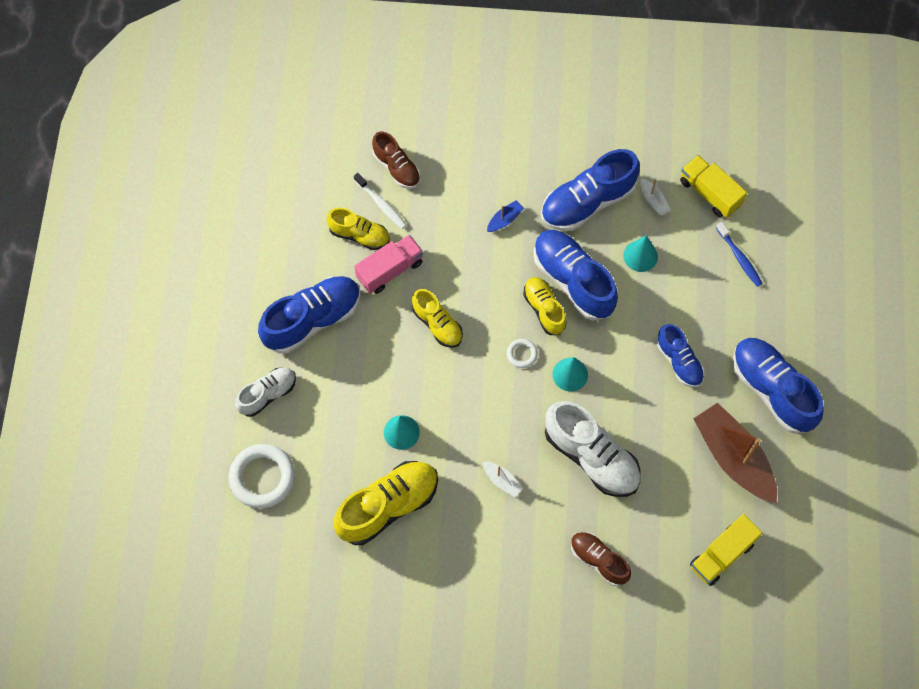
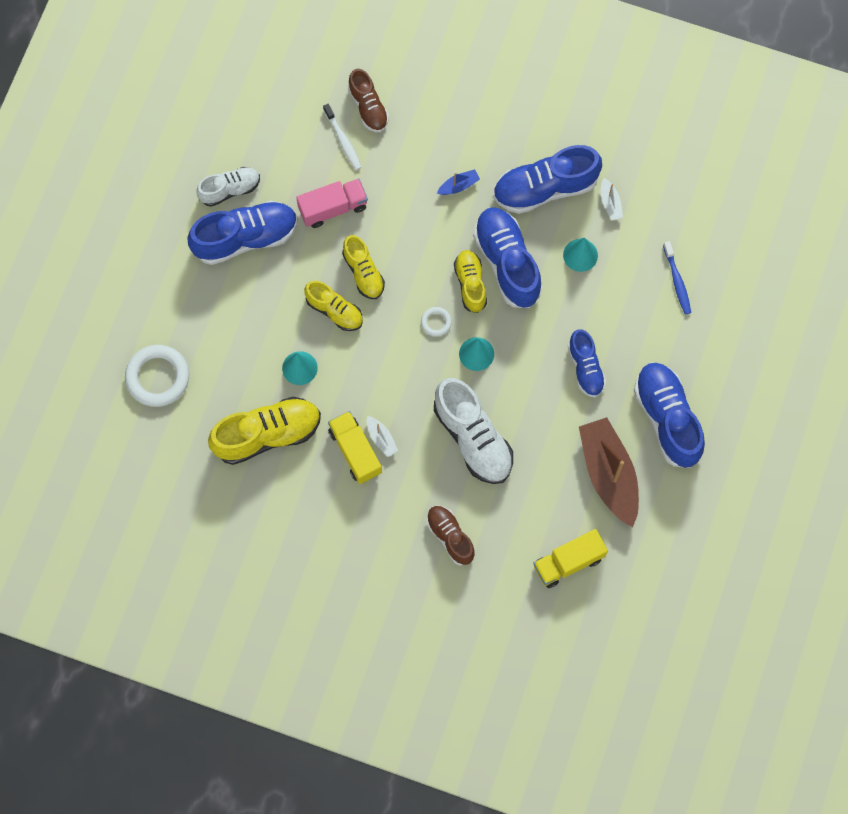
camera: 15 degrees right, 5 degrees up
white shoe [235,367,296,417] -> white shoe moved to [196,167,260,207]
yellow shoe [326,208,390,250] -> yellow shoe moved to [304,281,363,331]
yellow truck [680,155,747,218] -> yellow truck moved to [328,411,382,484]

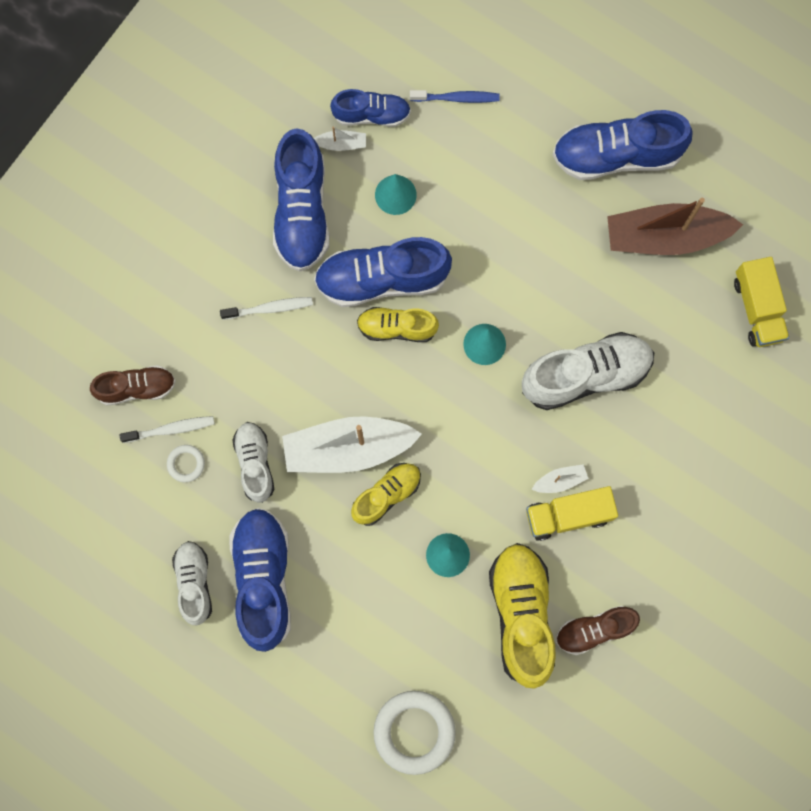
camera: 75 degrees left, 5 degrees up
pink truck [296,179,368,228] -> white shoe [232,422,274,503]
yellow shoe [342,235,385,299] -> white boat [282,416,422,473]
white ring [421,307,452,336] -> white ring moved to [167,445,205,482]
brown shoe [427,506,475,565] -> brown shoe moved to [556,606,640,655]
blue boat [437,169,480,195] -> white toothbrush [220,297,313,320]
blue shoe [568,329,606,397] -> blue shoe moved to [330,89,411,127]

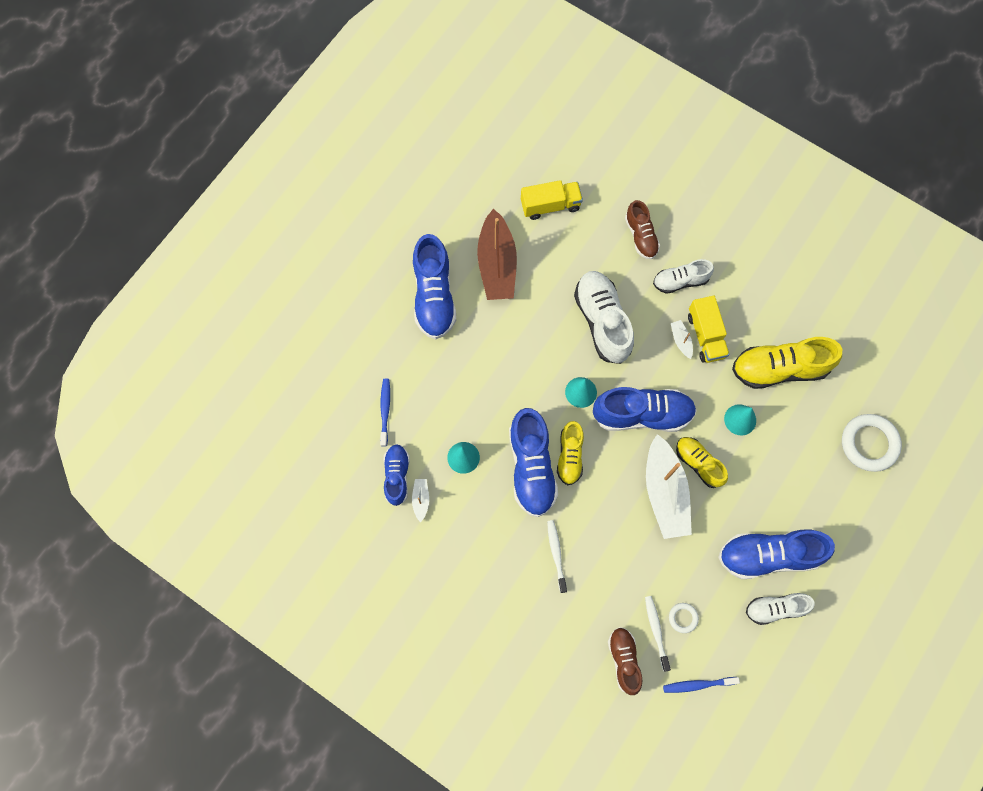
camera: 90 degrees left, 5 degrees down
white shoe [232,422,274,503] -> white shoe moved to [653,259,714,294]
blue shoe [273,128,329,272] -> blue shoe moved to [593,387,697,432]
brown shoe [556,606,640,655] -> brown shoe moved to [625,200,660,259]
none -> blue toothbrush [663,677,740,693]

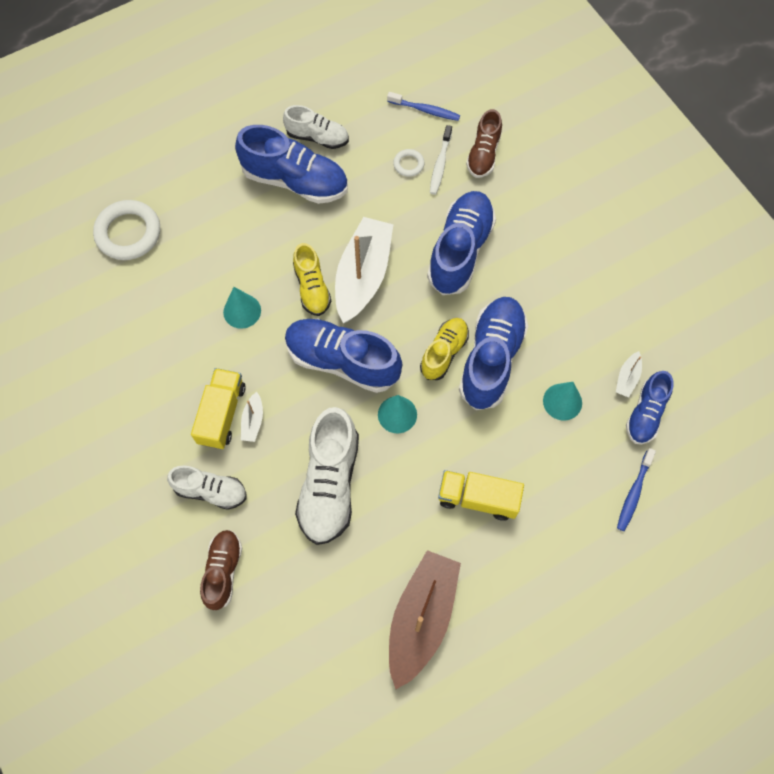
camera: 155 degrees left, 5 degrees down
blue shoe [413,234,456,339] -> blue shoe moved to [427,191,496,295]
yellow truck [521,180,583,220] -> yellow truck moved to [438,470,524,521]
white toothbrush [547,520,567,593] -> none
yellow shoe [732,337,842,389] -> none

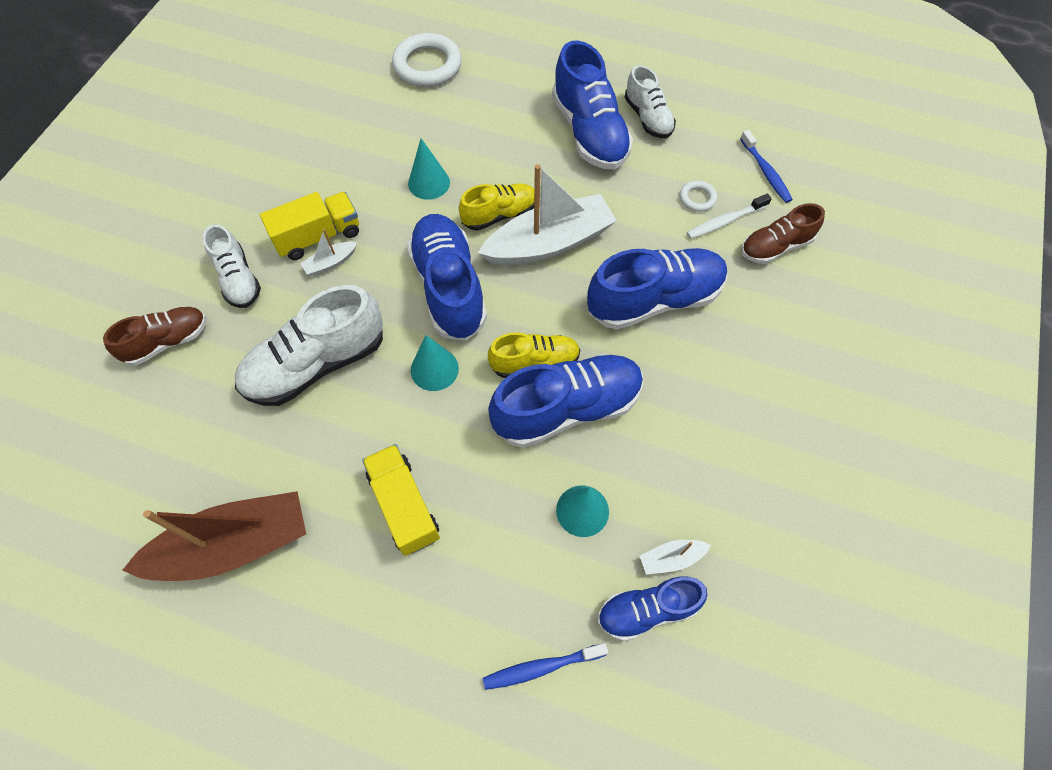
camera: 50 degrees right, 5 degrees down
yellow shoe [293,243,331,316] -> yellow shoe turned 150 degrees counterclockwise [459,183,534,231]

